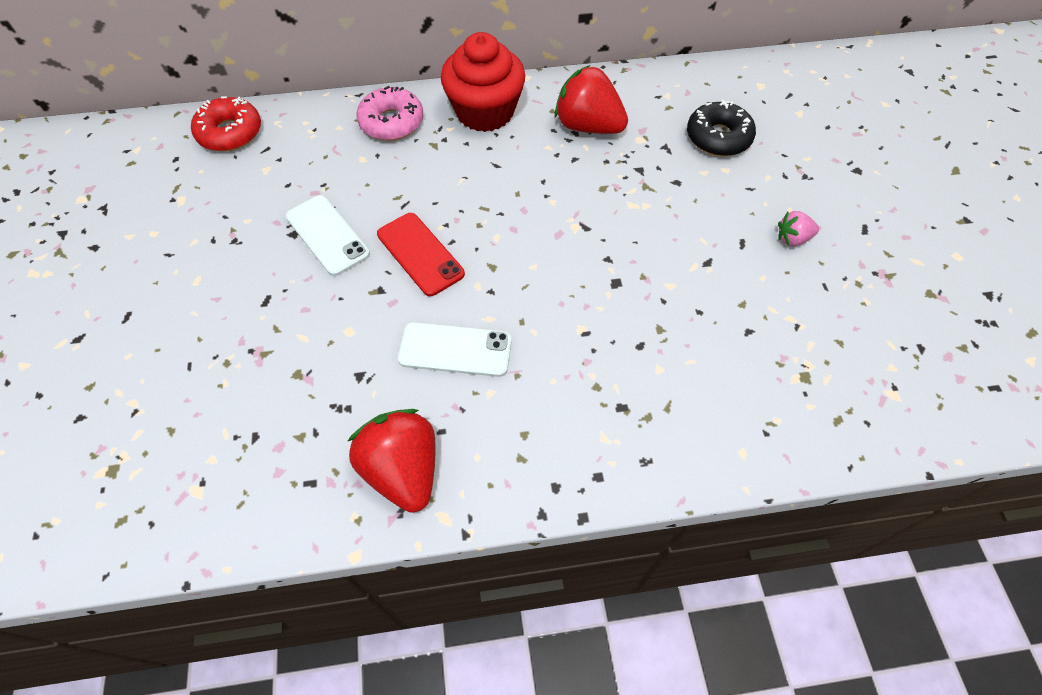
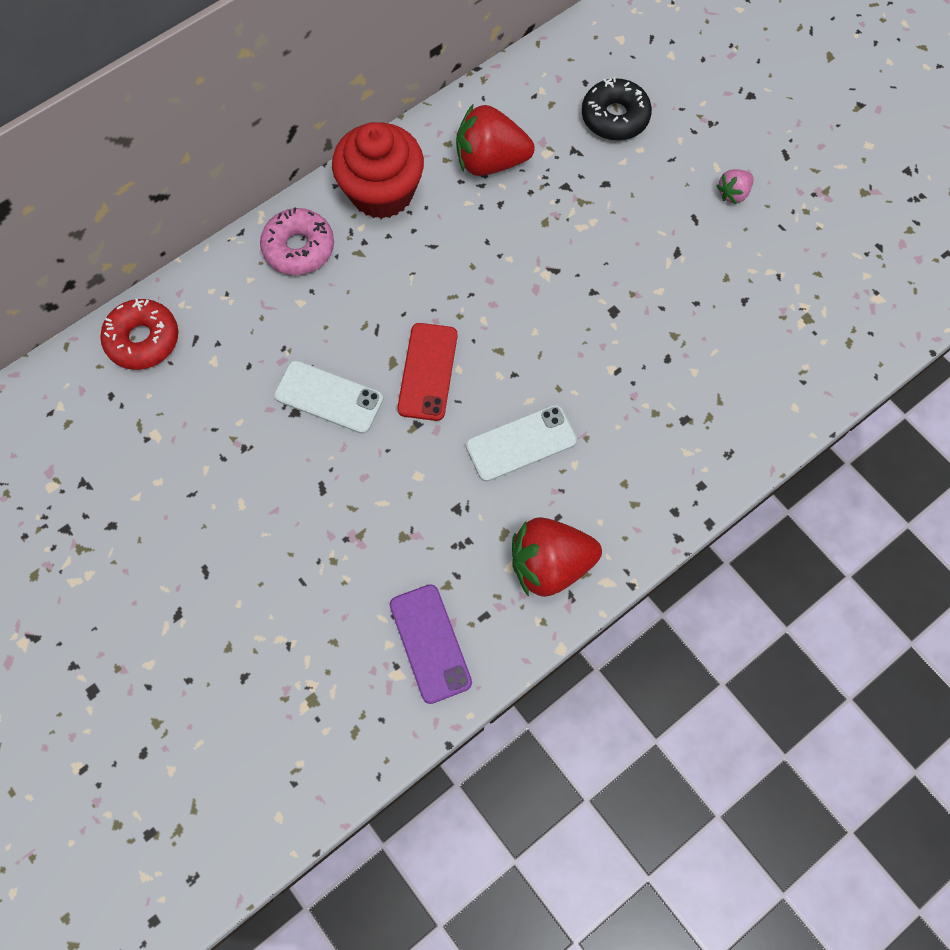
camera: 30 degrees left, 10 degrees up
red strawberry [347,409,436,513] -> red strawberry turned 45 degrees counterclockwise [512,517,602,597]
red phone [377,213,465,296] -> red phone turned 75 degrees clockwise [397,323,457,421]
none -> purple phone [390,584,472,704]

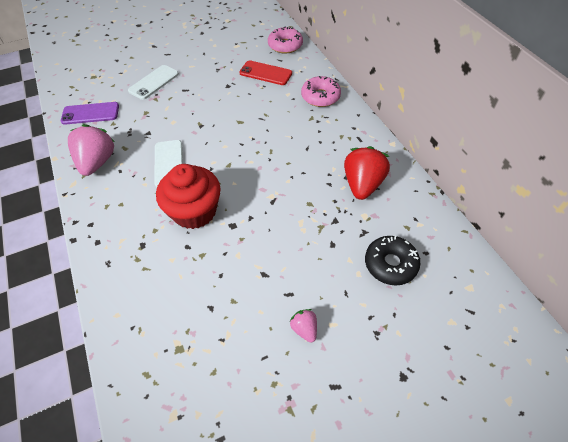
camera: 105 degrees right, 15 degrees down
red donut [100,299,178,370] -> pink donut [268,26,303,54]
white phone [274,360,383,434] -> white phone moved to [128,65,179,100]
red cupcake [332,122,424,219] -> red cupcake moved to [156,164,221,229]
red phone [397,323,457,421] -> red phone moved to [239,60,292,85]
red strawberry [512,517,602,597] -> pink strawberry [68,124,115,176]

